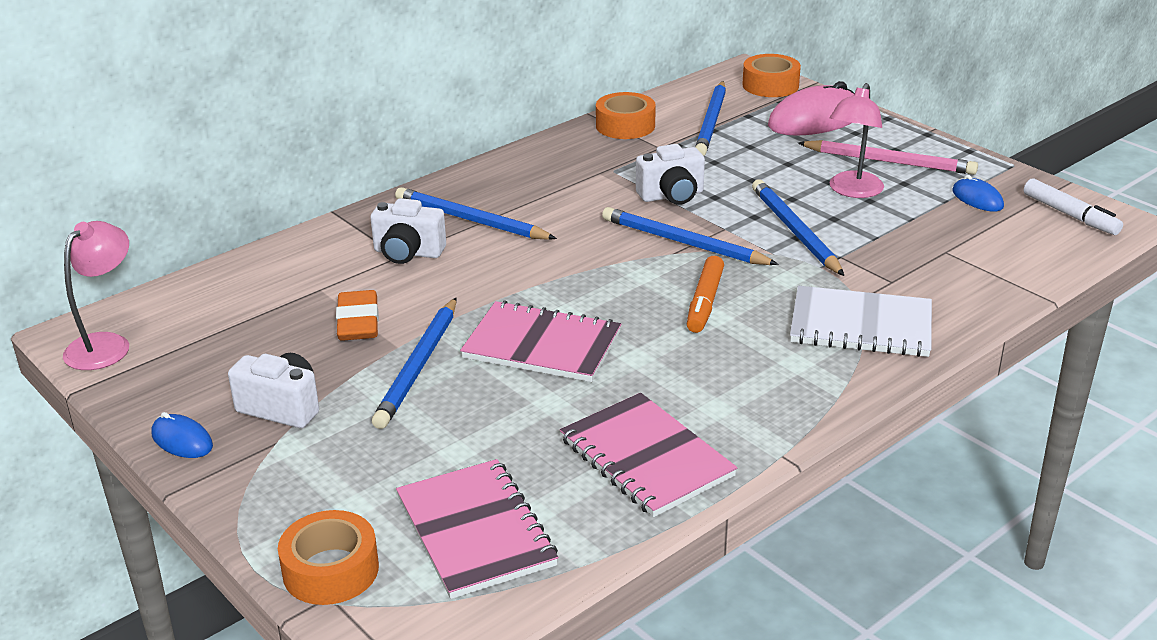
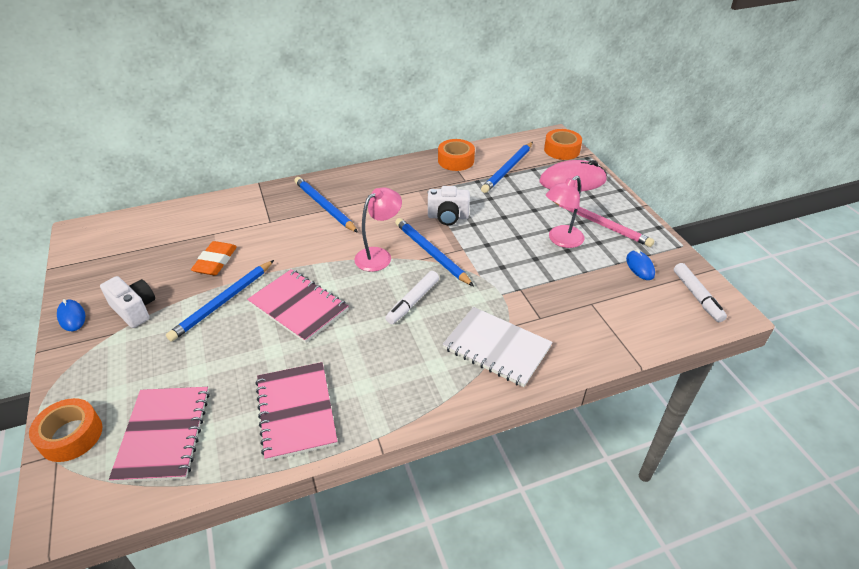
camera: 20 degrees right, 10 degrees up
pink lamp [63,221,129,370] -> pink lamp moved to [354,187,402,272]
white camera [370,198,446,264] -> none
orange marker [687,256,724,333] -> white marker [385,271,439,324]
blue pencil [752,179,844,276] -> none

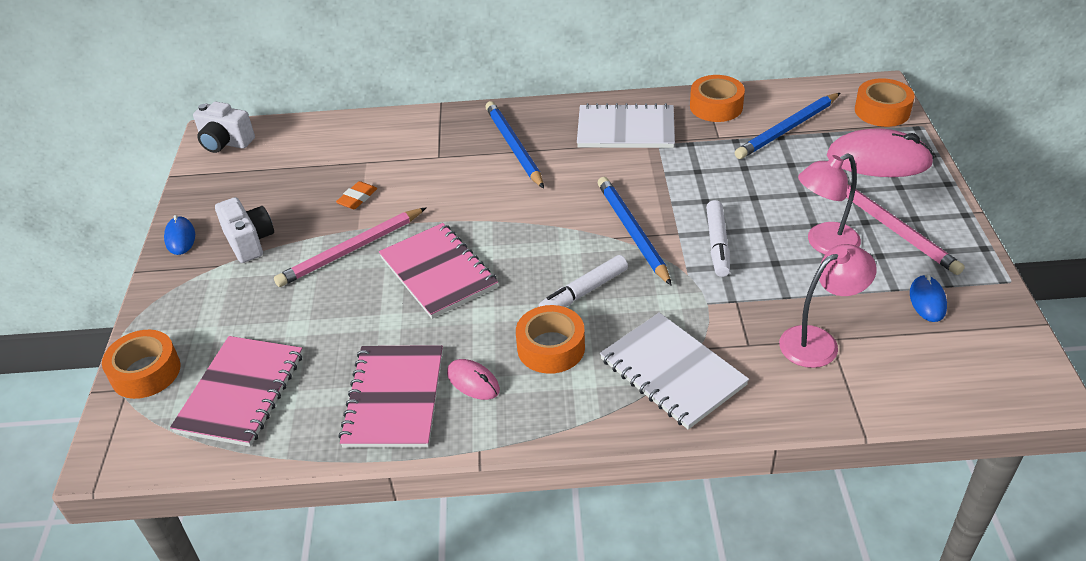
camera: 20 degrees right, 0 degrees up
blue pencil [166,260,274,342] -> pink pencil [274,207,427,287]
orange eraser [191,241,237,275] -> orange eraser [336,181,377,209], size x0.64
pink lamp [354,187,402,272] -> pink lamp moved to [779,244,877,368]
white camera [428,186,470,225] -> white camera moved to [193,102,255,153]
white marker [674,263,727,322] -> white marker moved to [706,200,730,277]
none -> pink mouse [447,359,500,400]
none -> orange tape [516,305,585,374]
none -> white notebook [577,103,675,148]

